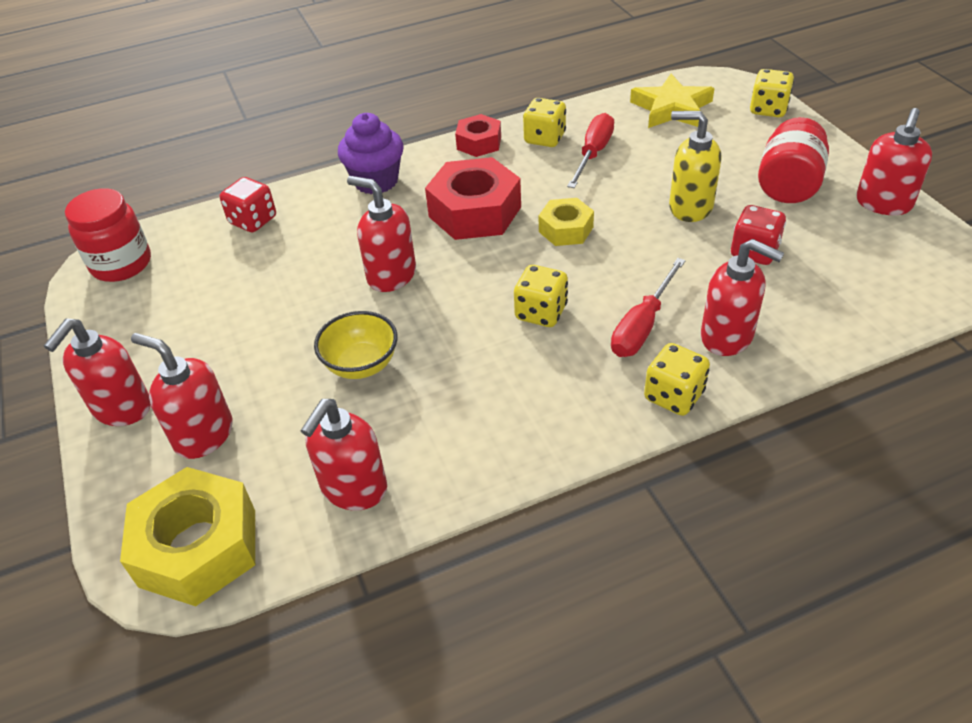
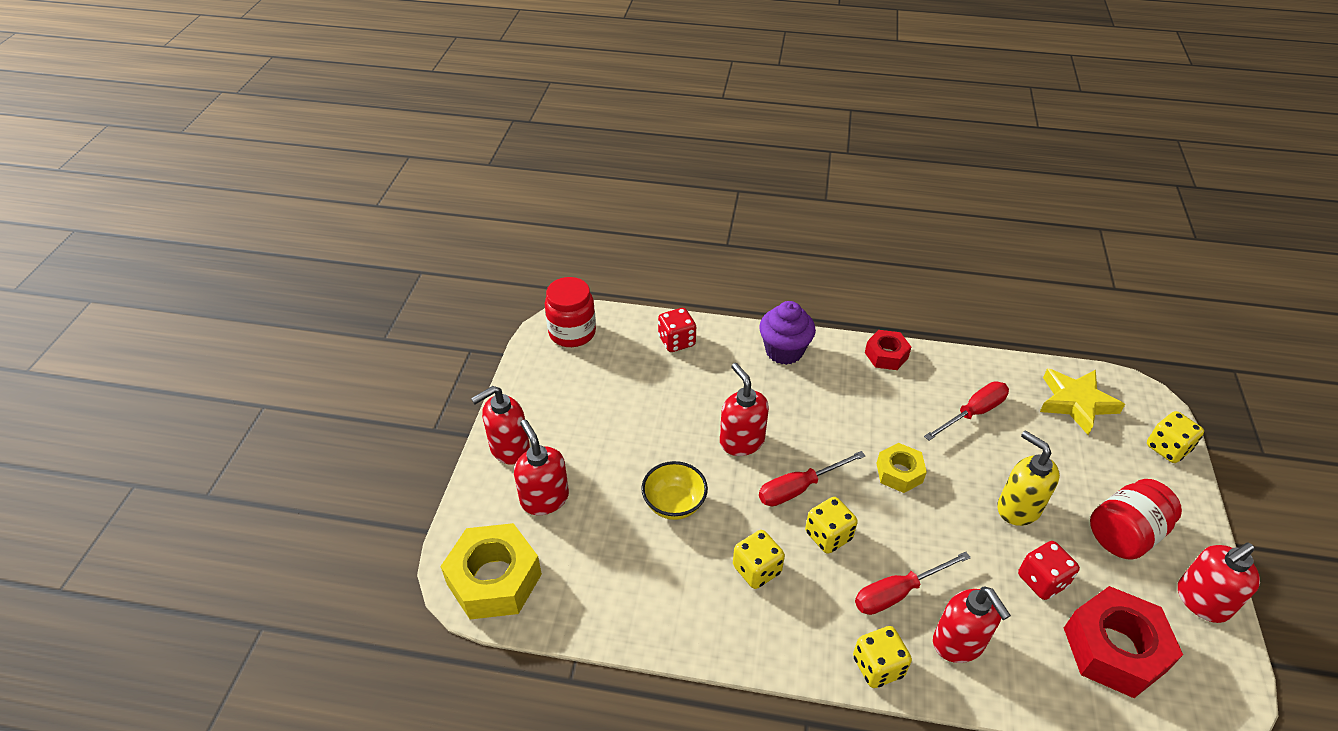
camera: 30 degrees right, 0 degrees up
red soap dispenser [301,399,387,511] -> none
red nut [425,157,521,240] -> red nut moved to [1064,586,1183,698]
yellow dice [523,98,566,147] -> yellow dice moved to [733,530,785,589]
none -> red screwdriver [759,451,865,506]

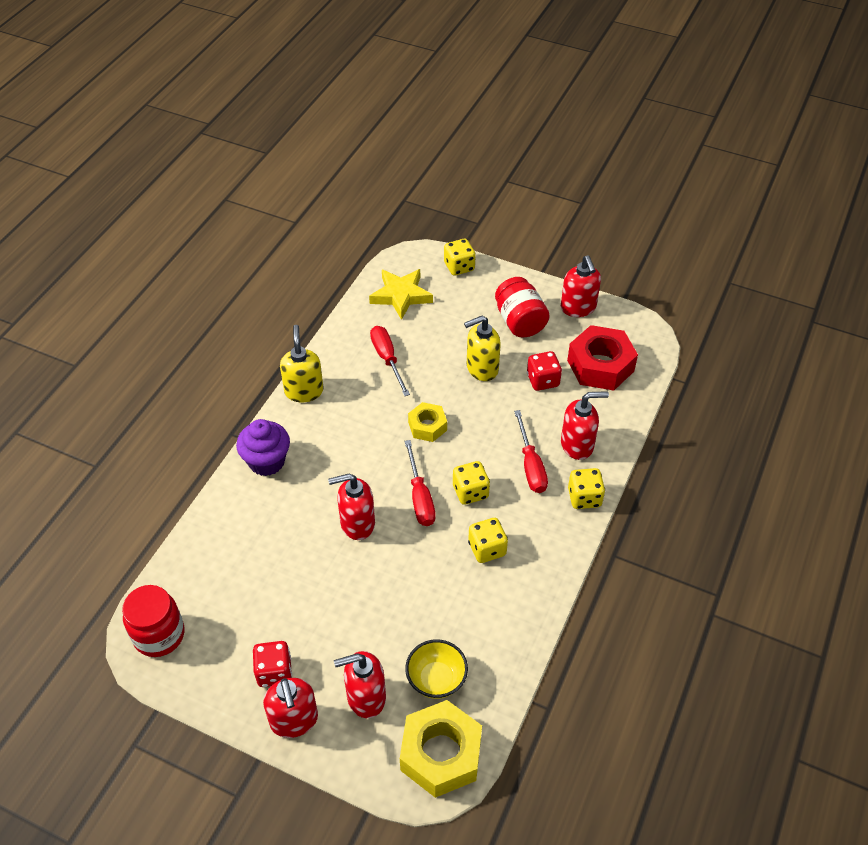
camera: 75 degrees left, 5 degrees up
yellow bowl [641,461,708,520] -> yellow bowl moved to [405,639,468,699]
red dice [658,308,696,352] -> red dice moved to [253,641,292,687]
red nut [865,330,911,370] -> yellow soap dispenser [280,325,324,402]

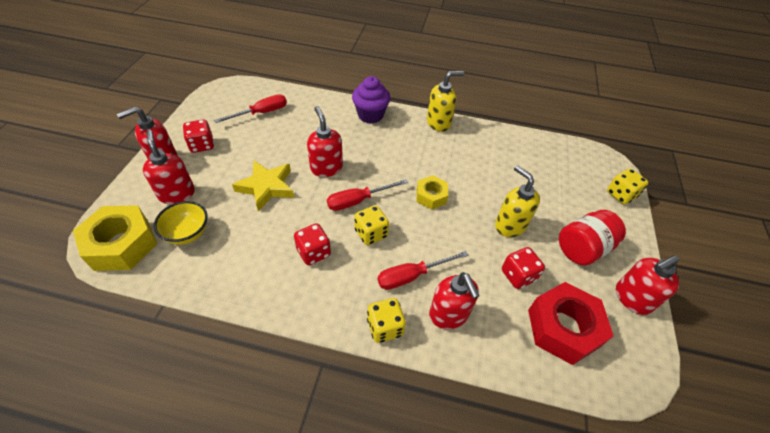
camera: 75 degrees right, 0 degrees up
red jar [122,585,184,657] -> none
yellow star [369,269,433,320] -> yellow star moved to [232,161,294,212]
red screwdriver [370,326,410,396] -> red screwdriver moved to [214,94,287,123]
yellow dice [468,518,508,563] -> red dice [294,223,331,265]

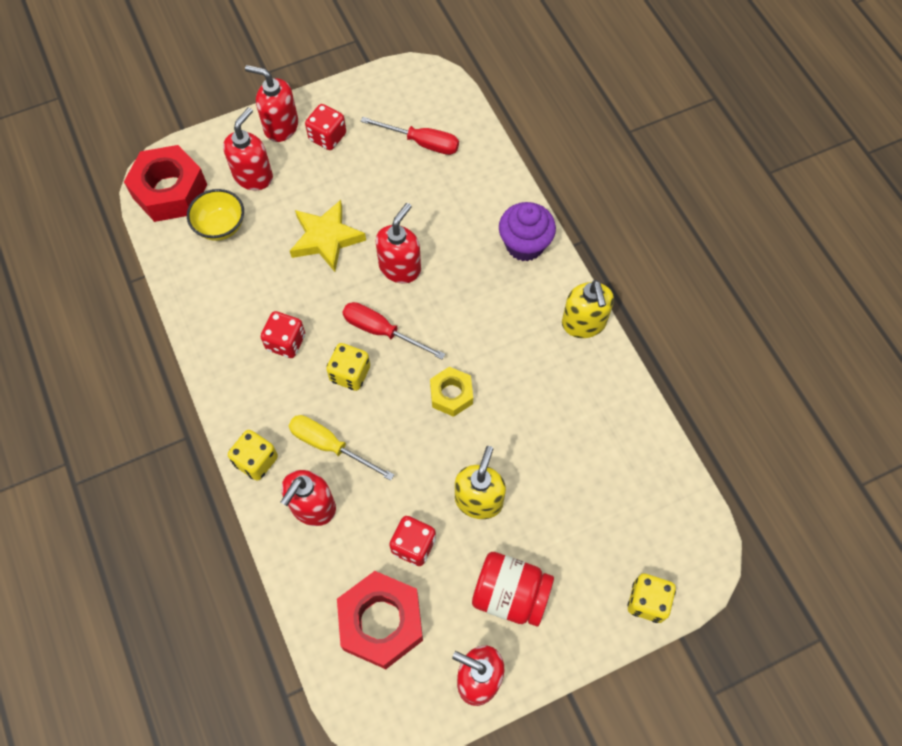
camera: 55 degrees right, 15 degrees up
yellow nut [73,205,157,271] -> red nut [124,145,207,222]
red screwdriver [378,251,468,290] -> yellow screwdriver [288,415,394,481]
yellow soap dispenser [427,71,464,132] -> yellow soap dispenser turned 45 degrees clockwise [562,280,614,338]

